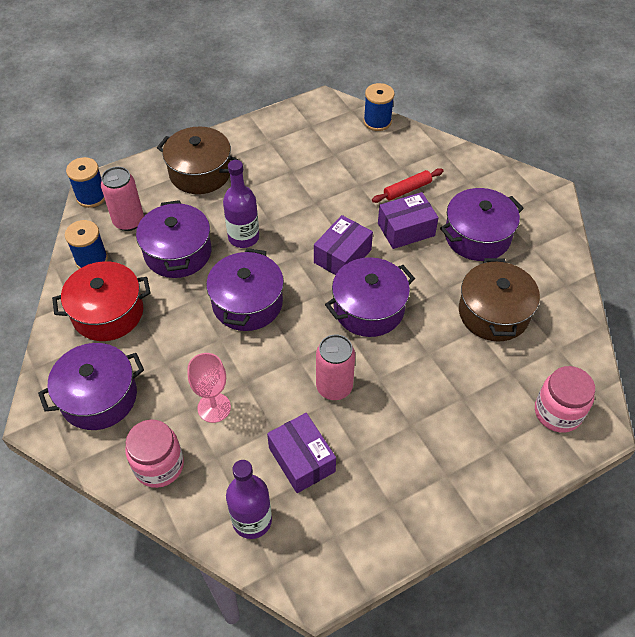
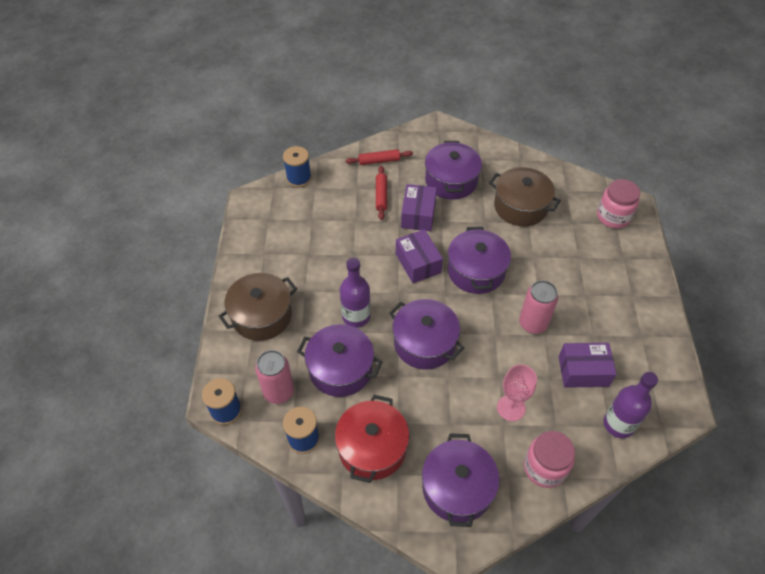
camera: 60 degrees left, 0 degrees up
none -> red rolling pin [345,149,413,165]

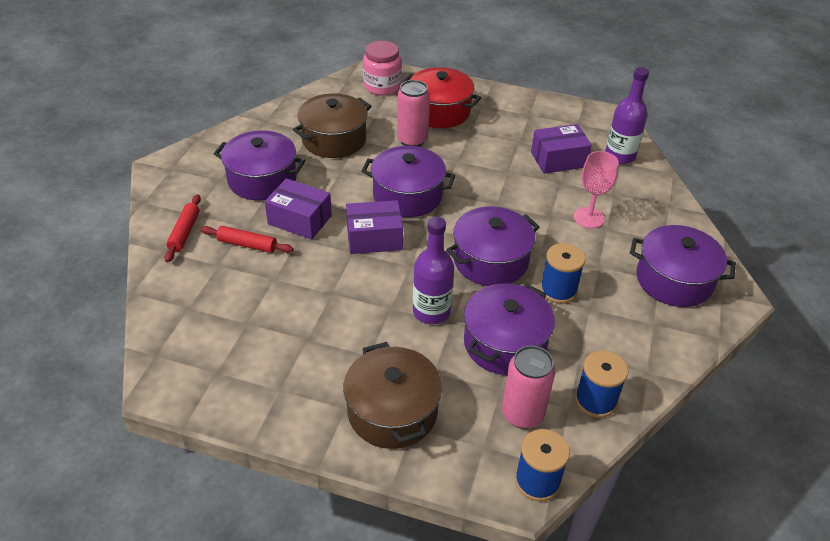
camera: 75 degrees left, 10 degrees down
blue spool [283,146,311,187] -> blue spool moved to [540,243,585,304]
red pot [335,395,410,483] -> red pot moved to [402,67,481,128]
pink can [519,280,558,334] -> pink can moved to [397,80,430,147]
pink jar [524,431,575,488] -> none
purple box [558,343,617,388] -> purple box turned 60 degrees clockwise [531,124,592,174]

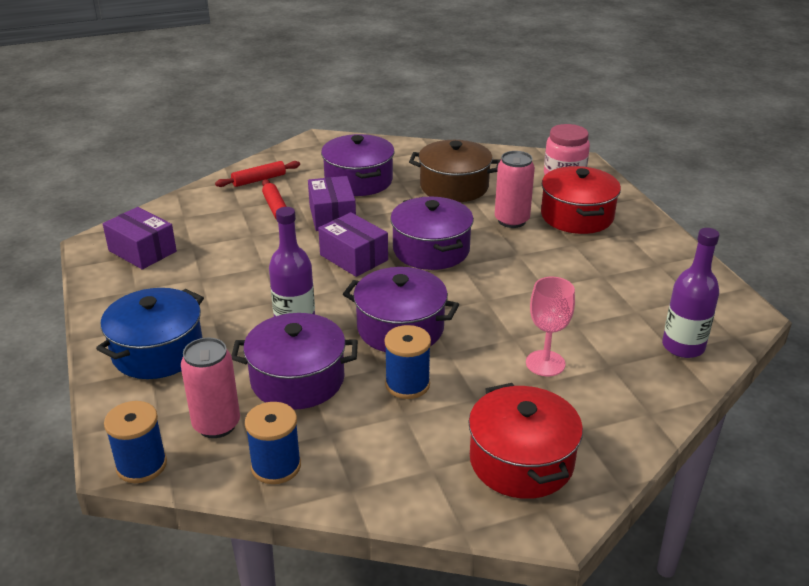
camera: 55 degrees right, 10 degrees down
brown pot [343,342,442,449] -> blue pot [96,288,204,379]
purple box [531,124,592,174] -> purple box moved to [103,207,177,269]
purple pot [630,225,736,307] -> red pot [468,383,583,499]

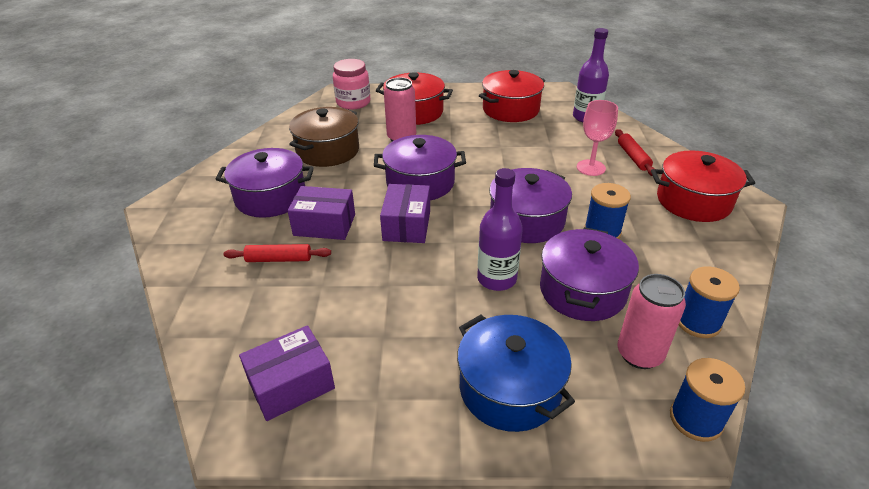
camera: 70 degrees left, 5 degrees up
red rolling pin [215,161,300,187] -> red rolling pin moved to [615,129,655,176]
purple box [318,212,388,277] -> purple box turned 60 degrees counterclockwise [380,184,430,243]
none -> red pot [479,70,545,122]

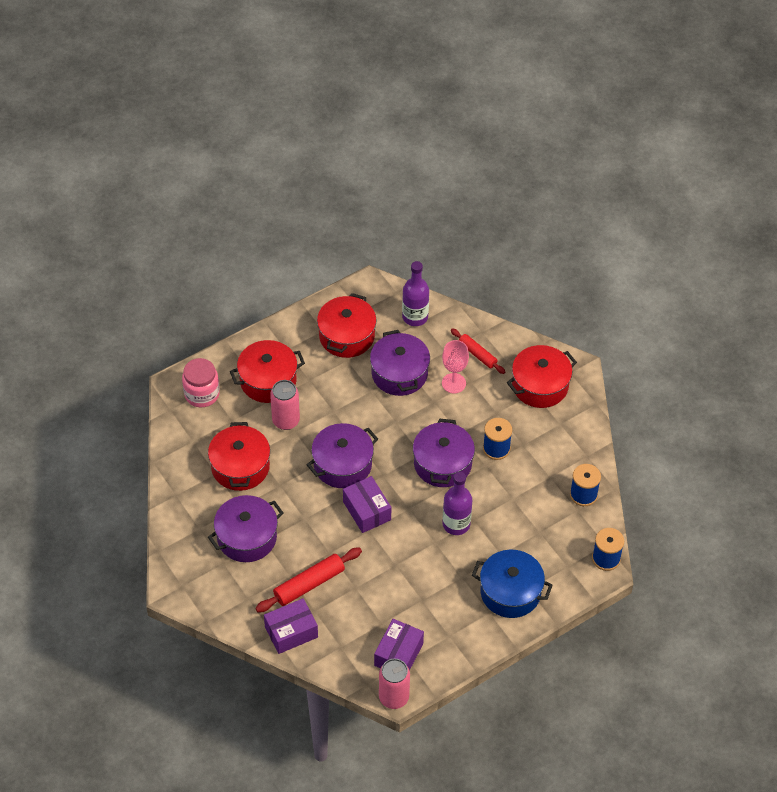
camera: 35 degrees left, 15 degrees up
red rolling pin [224,244,331,262] -> red rolling pin [255,547,362,613], size x1.54
purple box [287,186,355,240] -> purple box moved to [264,598,318,654]
brown pot [289,107,359,167] -> red pot [208,422,270,491]
purple pot [540,227,639,321] -> purple pot moved to [370,330,430,396]
pink can [617,274,686,369] -> pink can moved to [379,659,410,709]

